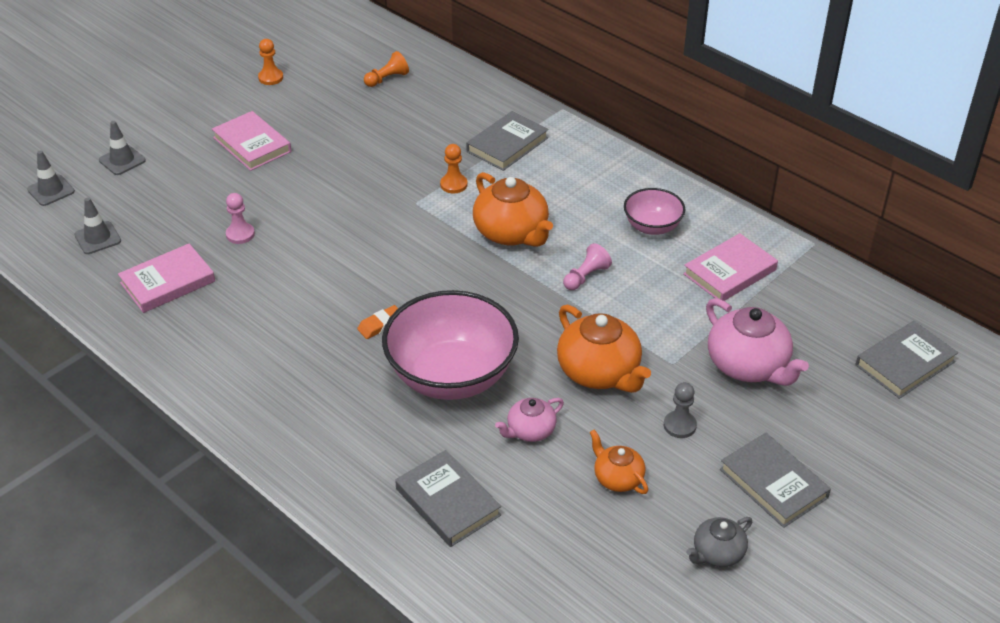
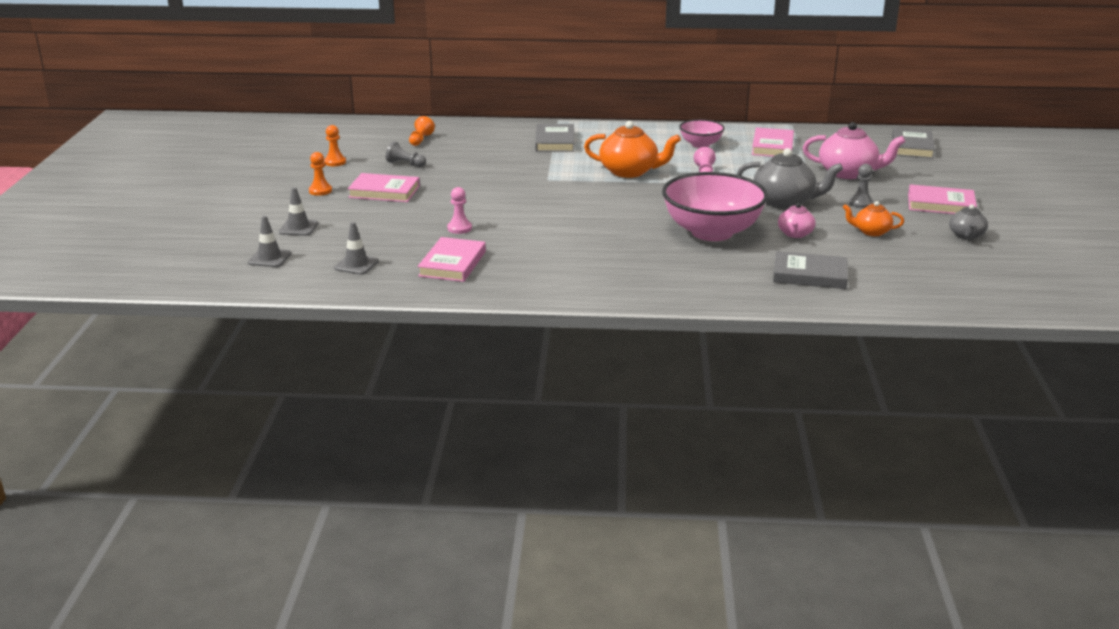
camera: 40 degrees left, 15 degrees down
orange eraser [357,305,398,339] -> none
orange pawn [440,144,467,193] -> orange pawn moved to [309,152,332,196]
orange teapot [557,305,651,393] -> grey teapot [736,148,843,208]
grey book [720,433,831,528] -> pink book [908,184,977,214]
none -> grey pawn [386,141,426,167]

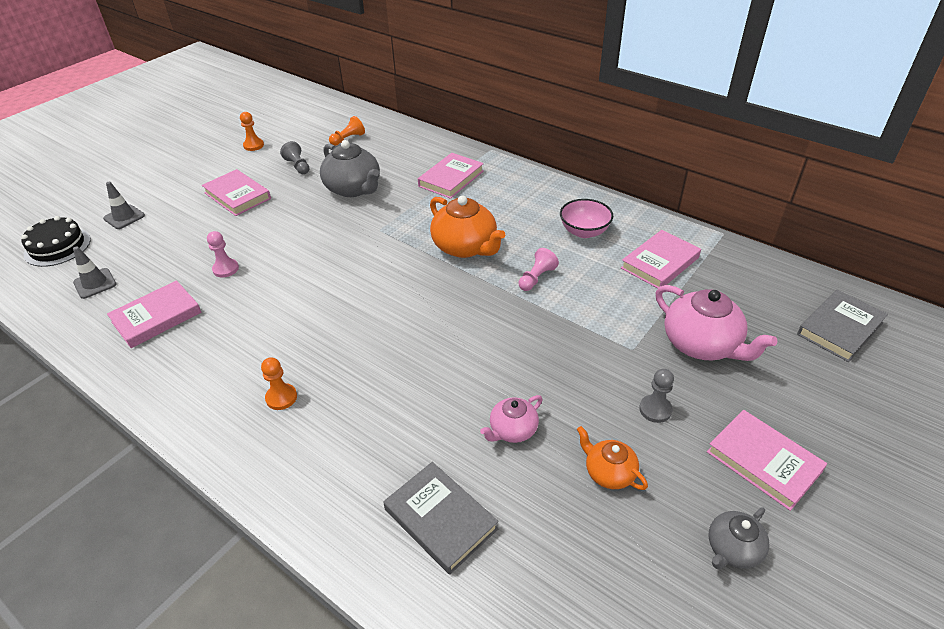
camera: 35 degrees right, 15 degrees up
grey traffic cone [248,216,291,267] -> black cake [21,216,91,267]
orange pawn [309,152,332,196] -> orange pawn moved to [261,357,297,410]
grey book [535,124,574,152] -> pink book [418,153,484,199]
pink bowl [662,172,768,241] -> none
grey teapot [736,148,843,208] -> grey teapot moved to [320,140,380,197]

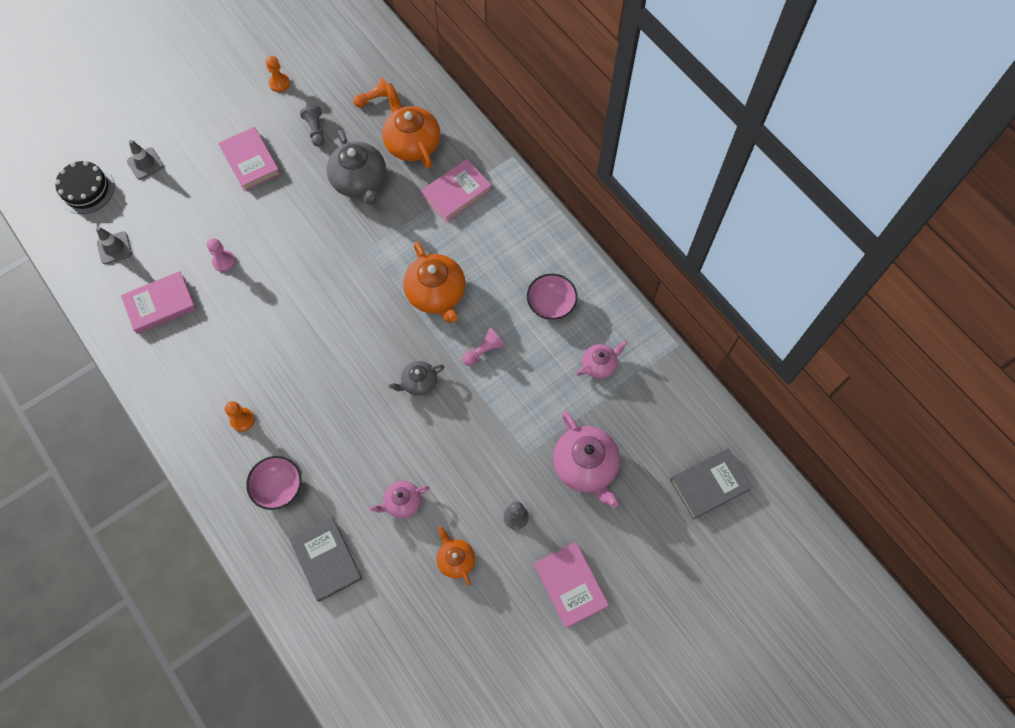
camera: 15 degrees right, 25 degrees up
pink book [621,230,701,288] -> pink teapot [576,340,628,379]
grey teapot [709,507,769,569] -> grey teapot moved to [388,361,445,396]
none -> pink bowl [246,456,302,510]
none -> orange teapot [382,83,440,169]

